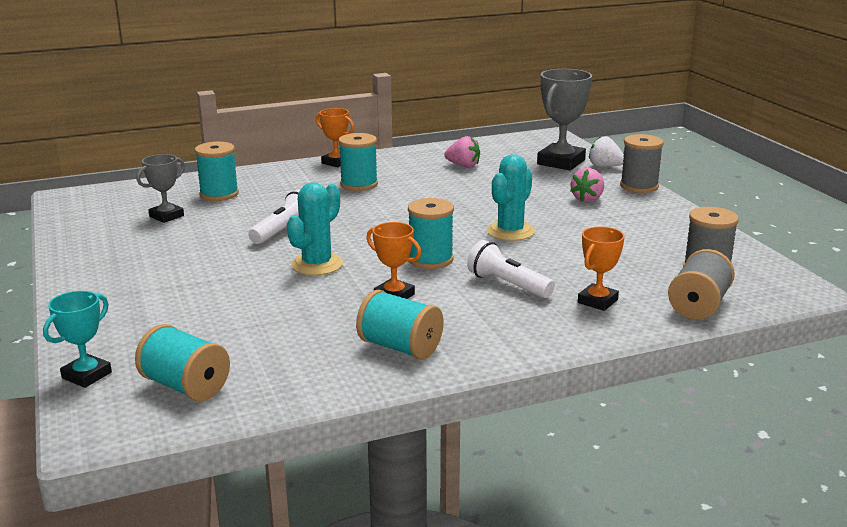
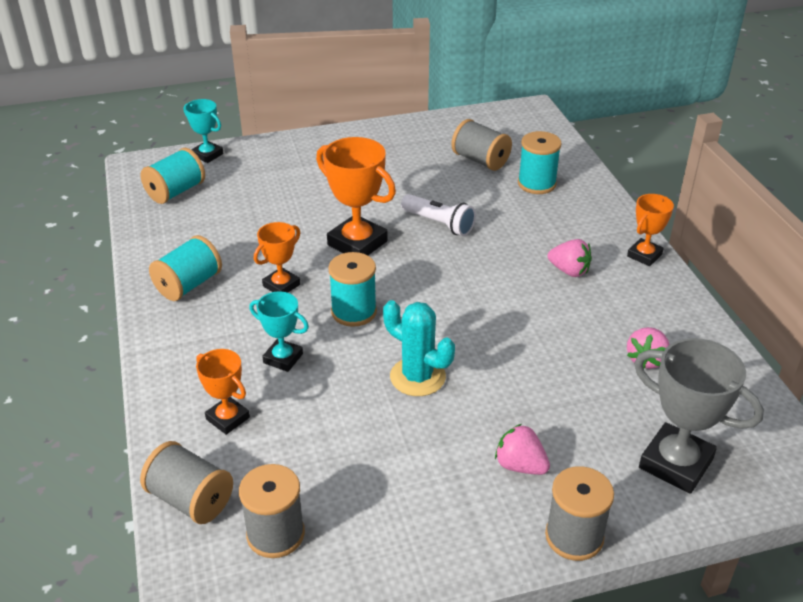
camera: 95 degrees right, 15 degrees up
grey trophy [137,154,185,223] -> grey spool [451,119,512,171]
turquoise cactus [287,182,343,275] -> orange trophy [316,137,396,255]
turquoise spool [339,133,378,191] -> pink strawberry [548,239,592,277]
white flashlight [467,240,555,298] -> turquoise trophy [249,291,309,372]
white strawberry [589,136,624,167] -> none

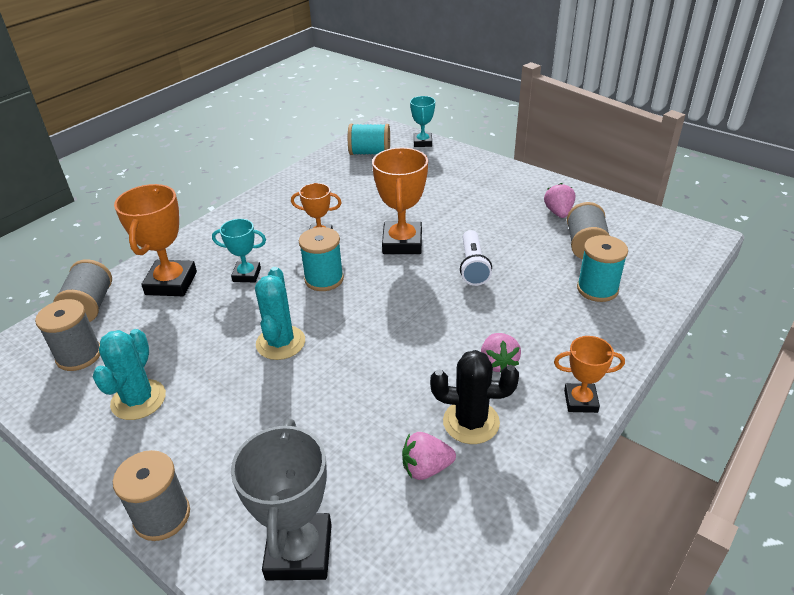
camera: 55 degrees right, 0 degrees up
turquoise spool [149,235,222,301] -> none
orange trophy [196,349,250,435] -> orange trophy [114,184,197,296], size x1.70
turquoise trophy [249,291,309,372] -> turquoise trophy turned 75 degrees counterclockwise [212,219,266,282]
pink strawberry [495,424,550,475] -> pink strawberry moved to [544,183,575,218]
none -> turquoise cactus [93,329,166,420]
none -> black cactus [430,350,519,444]

